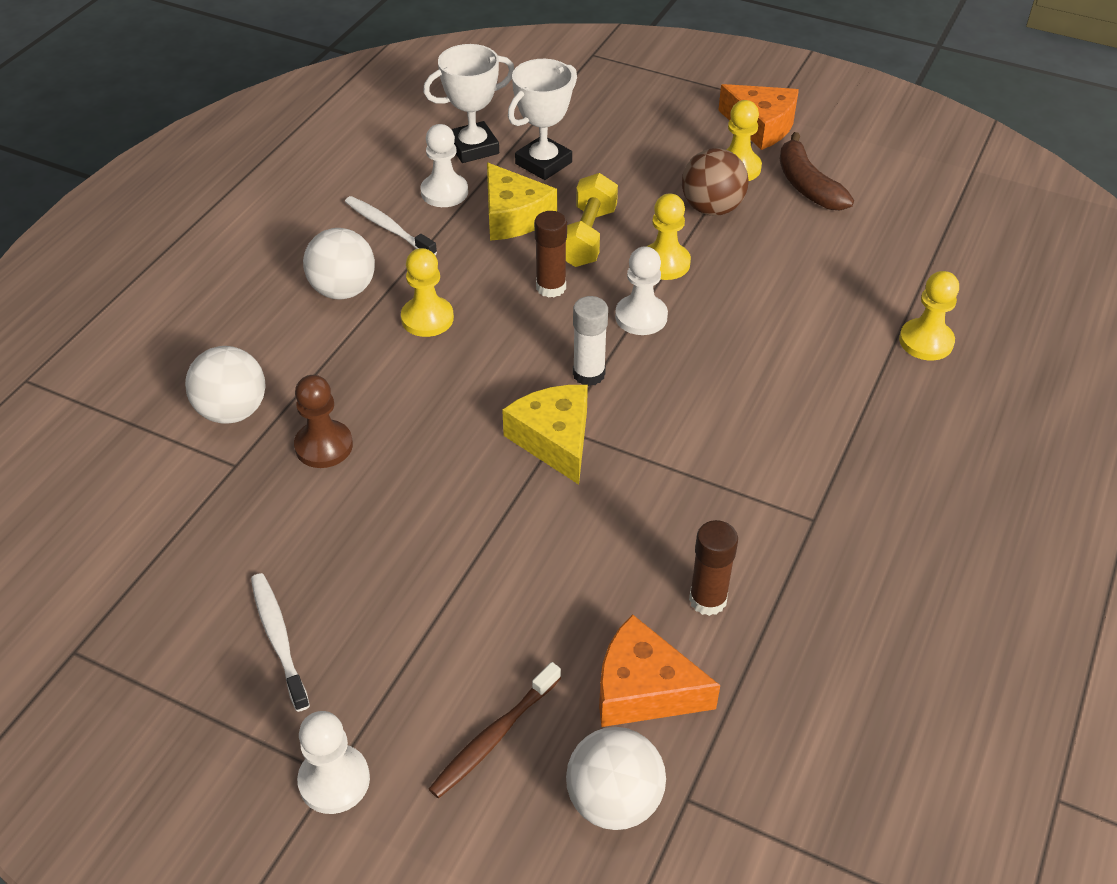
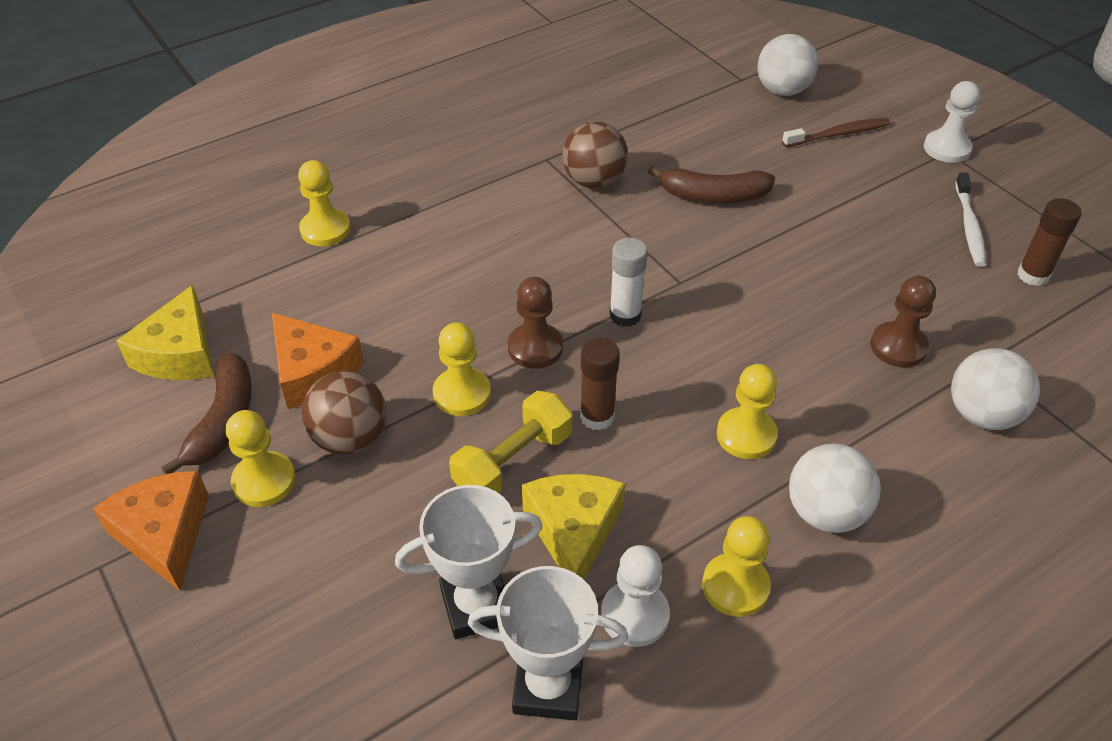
camera: 150 degrees left, 0 degrees up
white toothbrush [345,196,437,255] -> yellow pawn [702,516,771,617]
yellow cheese [502,385,588,485] -> yellow cheese moved to [116,285,214,380]
orange cheese [599,614,720,727] -> orange cheese moved to [272,313,364,409]
white pawn [615,247,668,335] -> brown pawn [508,277,563,369]
brown glue stick [689,520,738,616] -> brown glue stick moved to [1018,198,1082,286]
none -> brown ball [562,122,628,189]
none -> brown banana [648,166,775,203]

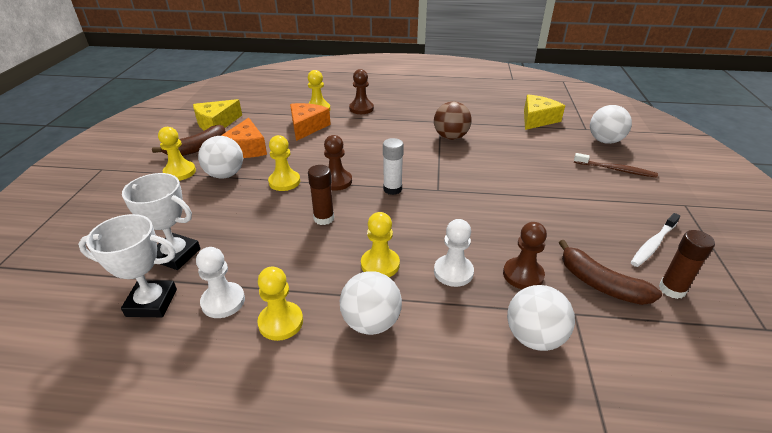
camera: 40 degrees right, 10 degrees down
orange cheese [93,471,209,591] -> orange cheese moved to [290,103,331,141]
brown ball [301,371,387,455] -> white ball [198,136,243,179]
yellow dumbbell [449,391,572,493] -> none
white trophy [468,566,628,720] -> white trophy turned 45 degrees counterclockwise [78,214,177,317]
yellow cheese [522,474,625,579] -> yellow cheese moved to [524,94,565,130]
brown banana [648,166,775,203] -> brown banana moved to [559,240,662,305]
white pawn [924,81,980,163] -> white pawn moved to [434,219,474,287]
none -> brown pawn [349,69,374,114]

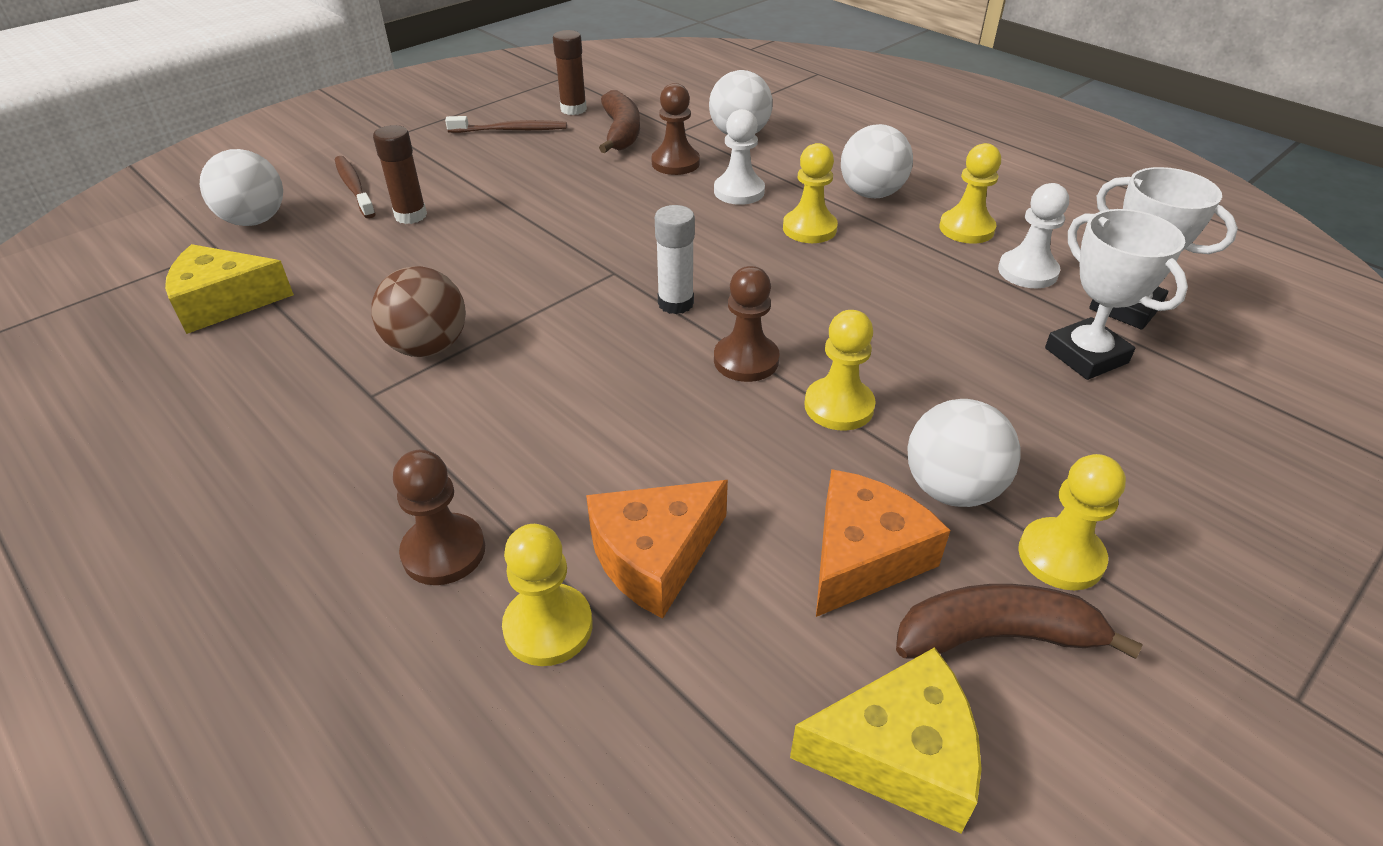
camera: 140 degrees left, 5 degrees up
brown glue stick [308,165,334,225] -> brown glue stick moved to [373,125,427,224]
white toothbrush [631,213,680,267] -> brown toothbrush [445,116,567,133]

